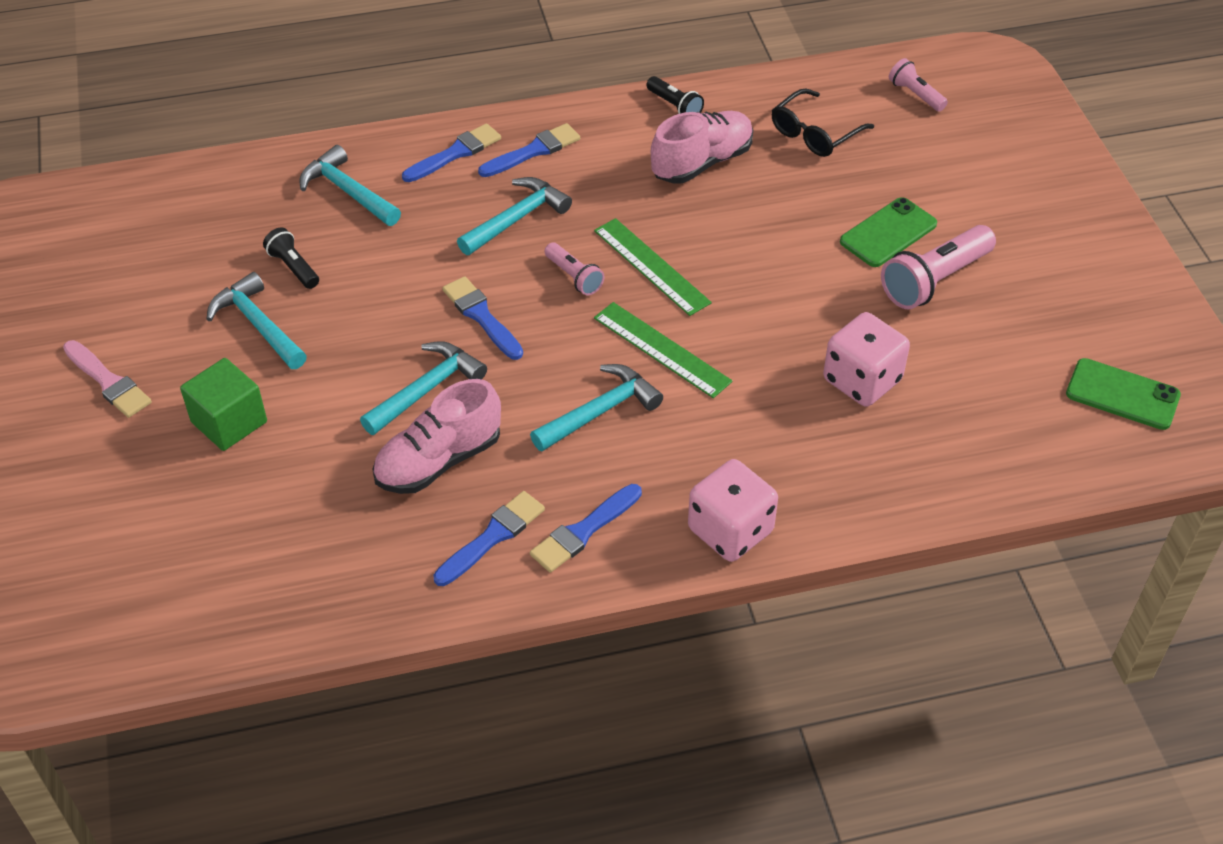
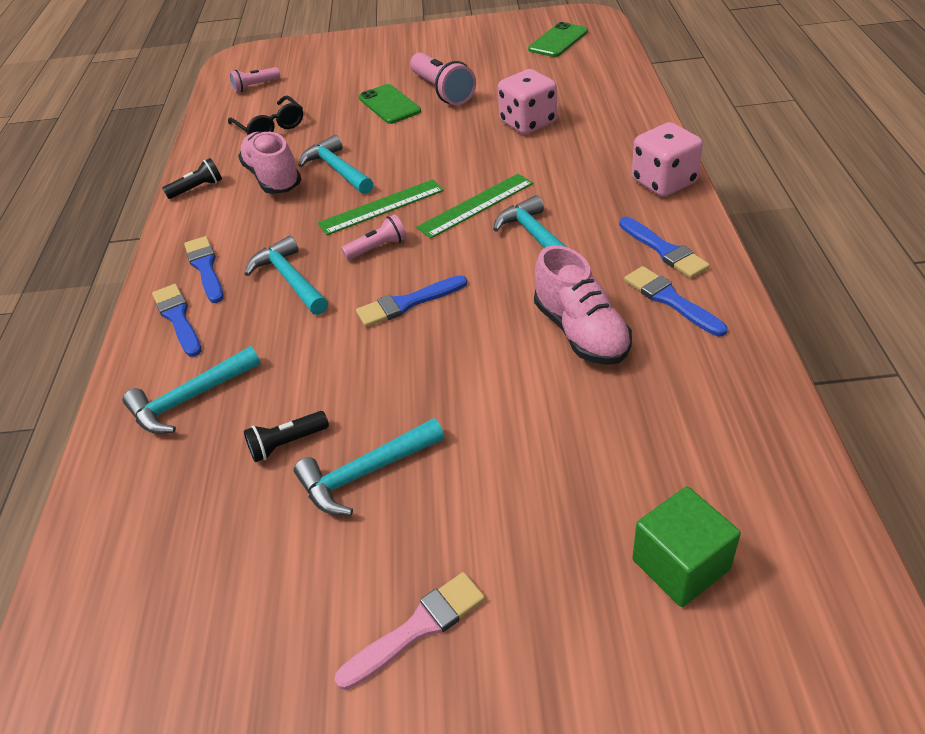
camera: 75 degrees left, 5 degrees down
green cube [180,358,267,451] -> green cube moved to [632,486,741,607]
turquoise hammer [360,341,487,435] -> turquoise hammer moved to [298,135,373,194]

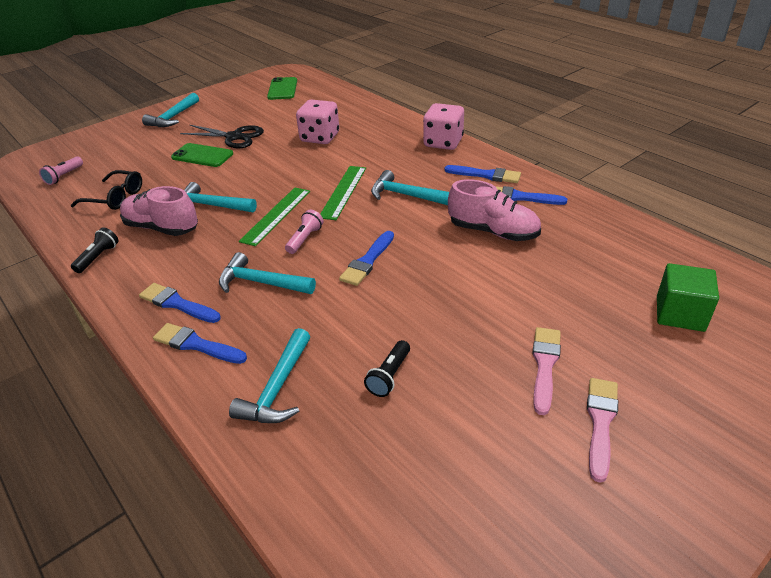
camera: 40 degrees left, 5 degrees down
turquoise hammer [294,418,445,515] -> turquoise hammer moved to [142,93,199,127]
pink flashlight [410,52,476,105] -> black scissors [180,125,264,148]
none -> pink brush [532,327,561,415]

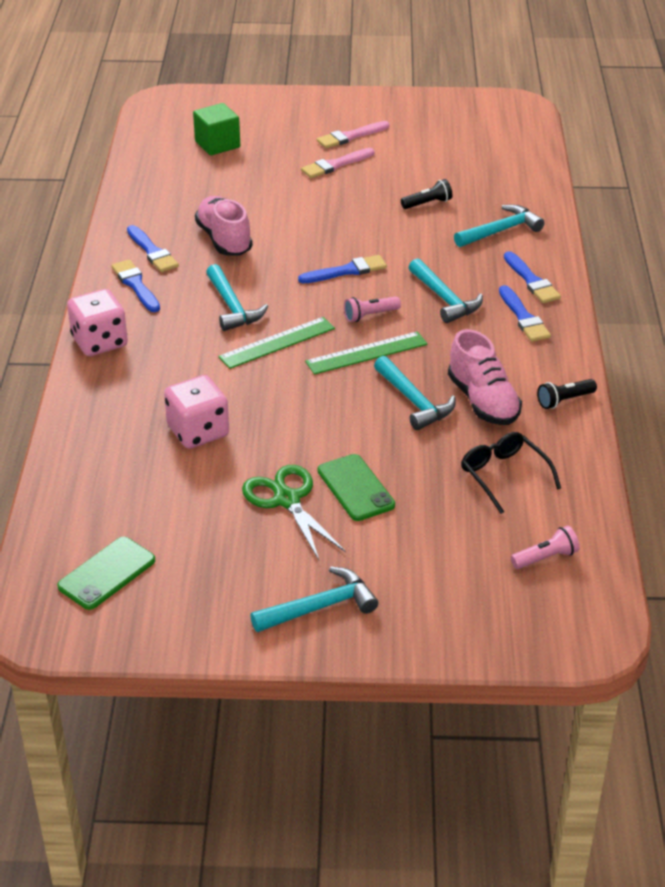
camera: 140 degrees left, 0 degrees up
black scissors [180,125,264,148] -> green scissors [242,465,346,560]

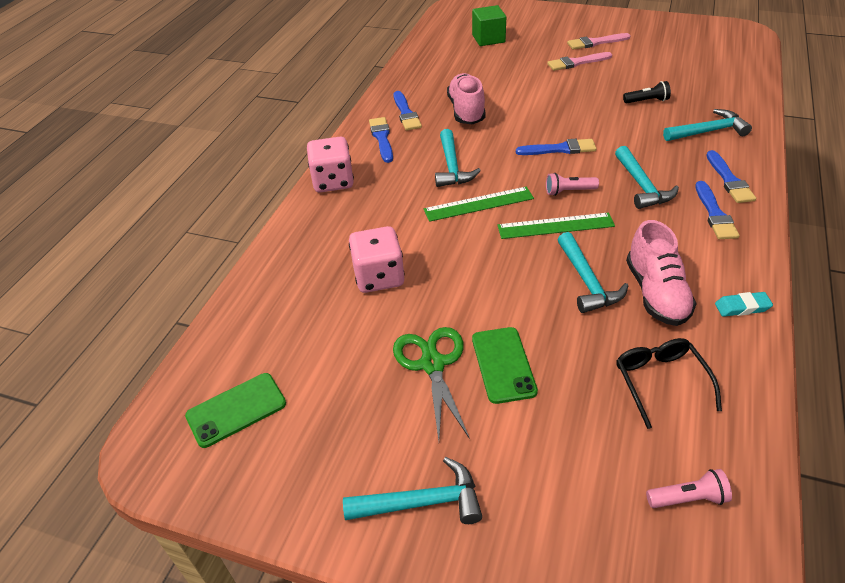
camera: 20 degrees right, 5 degrees up
black flashlight [537,379,597,409] -> turquoise eraser [715,292,773,317]

